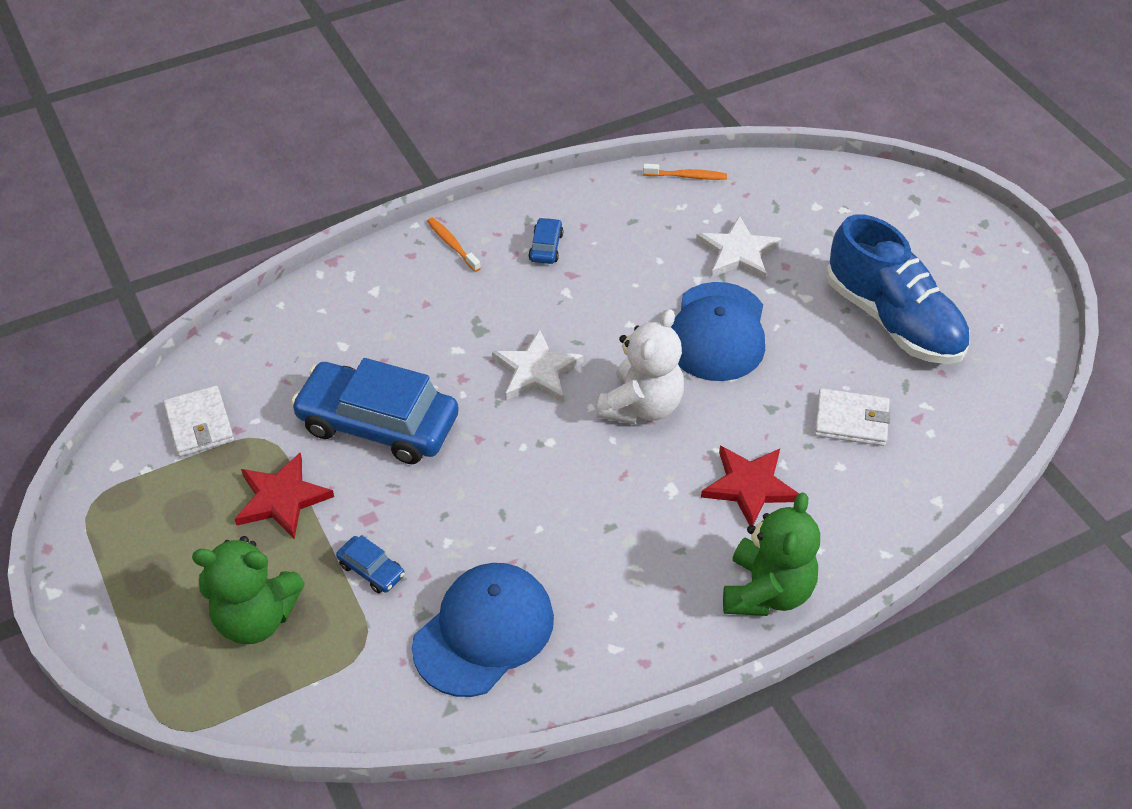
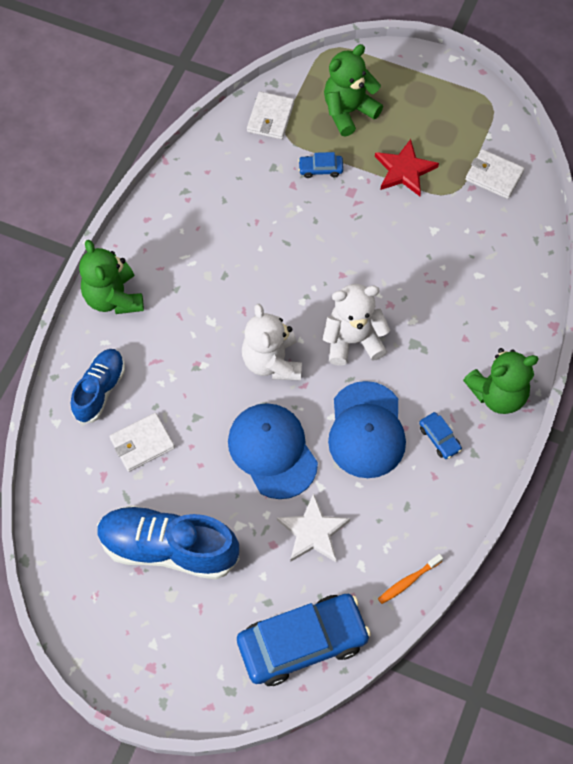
camera: 140 degrees right, 15 degrees up
blue car [291,358,459,464] -> blue car moved to [237,594,371,686]
blue cap [412,563,554,697] -> blue cap moved to [328,381,406,478]
orange toothbrush [427,218,481,272] -> green teddy bear [463,348,538,414]
white star [492,329,584,402] -> white teddy bear [323,284,391,366]
red star [701,446,799,526] -> none
none -> blue shoe [71,349,125,424]
none -> white wallet [247,91,294,139]

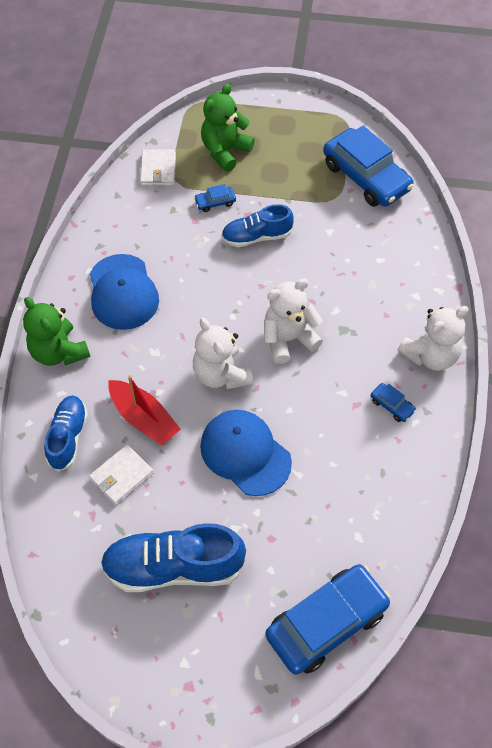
camera: 15 degrees left, 5 degrees down
white star [277,493,350,562] -> none
blue cap [328,381,406,478] -> blue cap moved to [90,254,159,330]
red star [375,139,439,196] -> none
orange toothbrush [378,554,443,604] -> none
green teddy bear [463,348,538,414] -> white teddy bear [398,306,469,371]
white wallet [465,149,525,199] -> blue car [323,126,414,207]
none -> red boat [108,375,180,446]
none -> blue shoe [221,204,294,247]

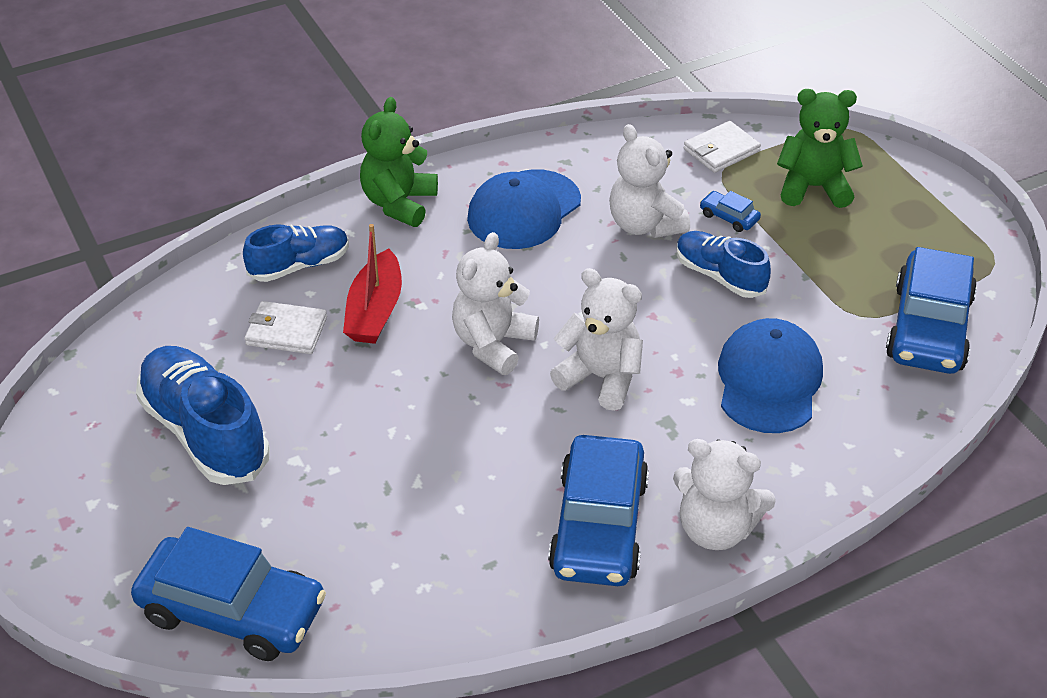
camera: 55 degrees right, 15 degrees down
blue cap [200,410,292,496] -> blue cap moved to [718,318,823,433]
blue car [371,383,416,422] -> blue car [548,435,649,586], size x2.42
none -> white teddy bear [609,124,690,238]

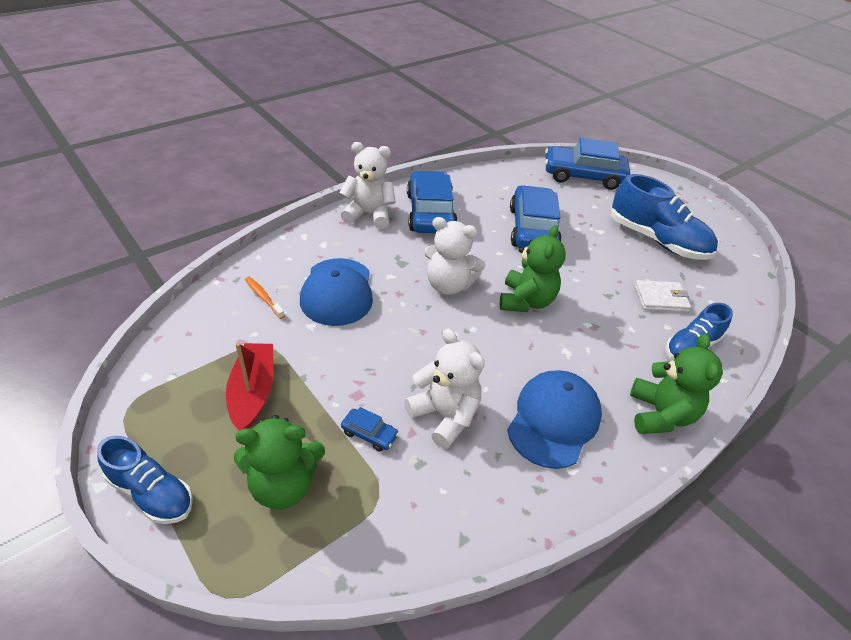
camera: 165 degrees right, 0 degrees up
red boat [343,224,402,344] -> red boat moved to [226,343,274,431]
white teddy bear [452,232,539,375] -> green teddy bear [500,225,566,312]
blue shoe [677,231,771,298] -> blue shoe moved to [97,436,193,524]
white wallet [684,121,761,173] -> none
blue car [886,247,977,374] -> blue car moved to [510,185,562,248]
none -> orange toothbrush [245,277,285,319]

